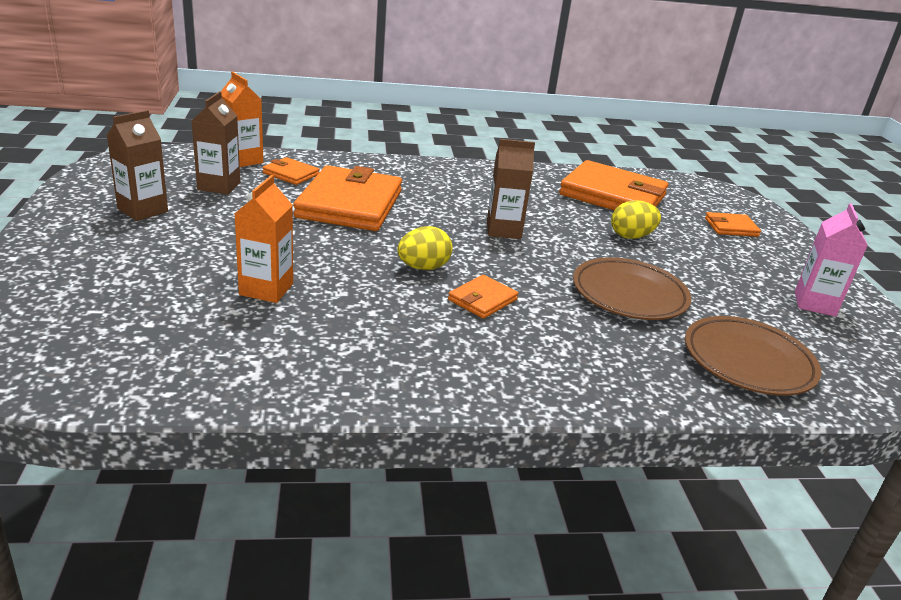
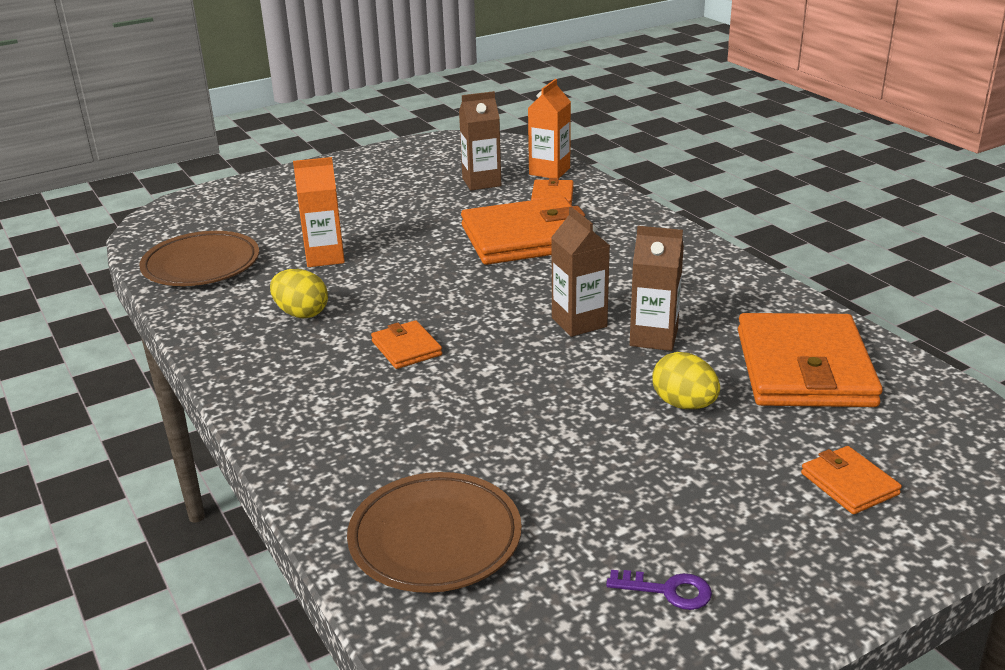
camera: 70 degrees right, 0 degrees up
brown carton [107,110,168,221] -> brown carton moved to [630,226,684,351]
yellow egg [397,226,453,270] -> yellow egg moved to [270,269,328,318]
orange wallet [448,275,518,319] -> orange wallet turned 45 degrees clockwise [371,320,442,369]
brown plate [573,257,691,320] -> brown plate moved to [139,231,259,286]
pink carton [795,203,868,317] -> purple key [606,570,712,610]

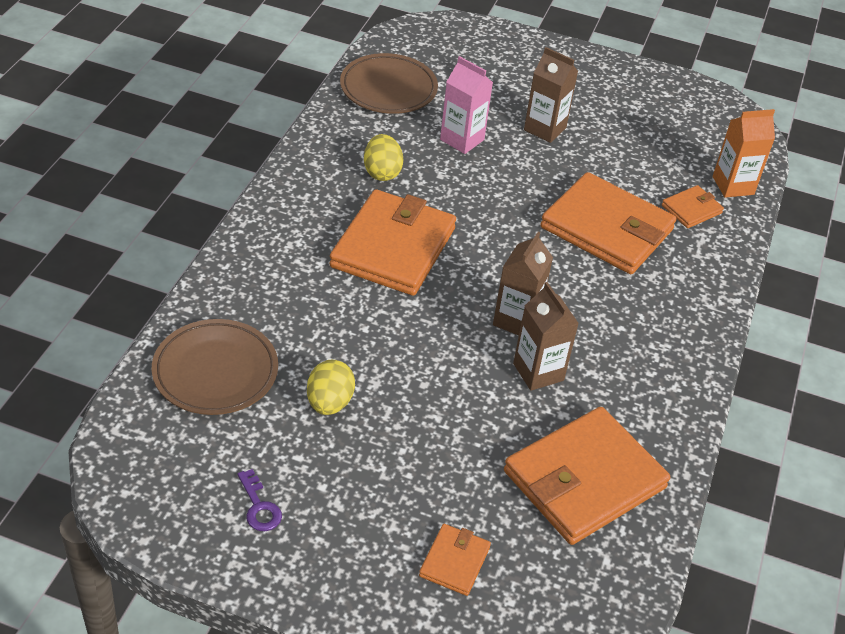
camera: 45 degrees right, 15 degrees up
orange carton [293,157,345,267] -> pink carton [440,56,493,154]
orange wallet [371,320,442,369] -> orange wallet [329,189,456,296], size x2.17
brown carton [459,91,501,190] -> brown carton moved to [524,47,578,143]
yellow egg [652,352,720,409] -> yellow egg moved to [307,359,355,415]

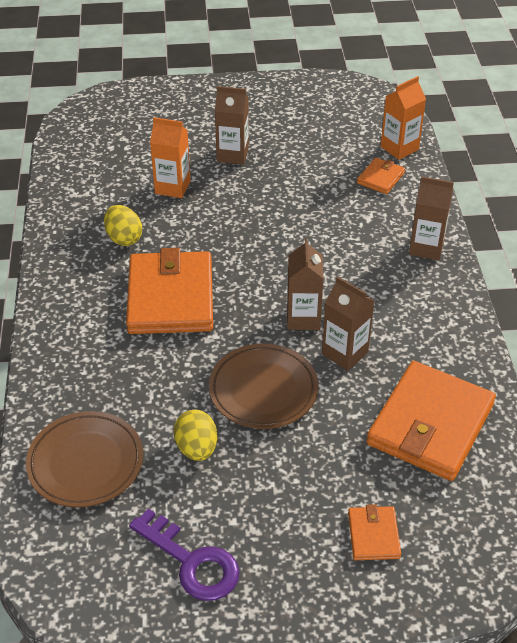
camera: 20 degrees left, 0 degrees up
purple key [237,469,282,531] -> purple key [129,508,240,601], size x1.84
brown plate [340,53,438,114] -> brown plate moved to [209,343,319,429]
pink carton [440,56,493,154] -> orange carton [150,117,191,198]
orange wallet [540,172,677,274] -> none
none -> brown carton [409,176,454,260]

